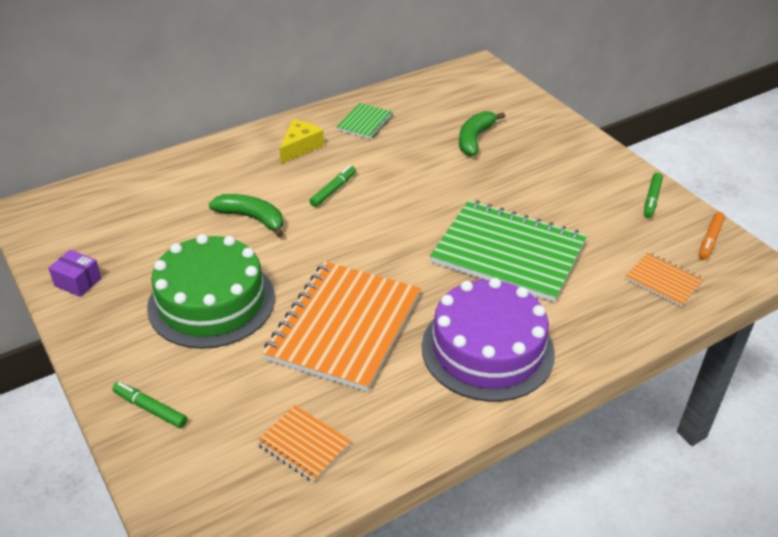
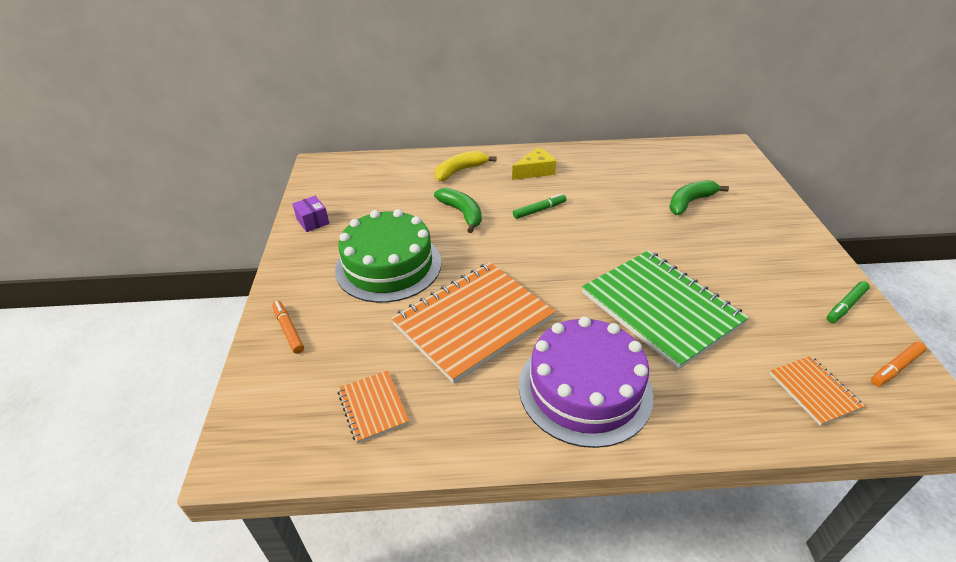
camera: 30 degrees right, 0 degrees up
green marker [112,382,187,428] -> orange marker [272,301,304,354]
green notebook [337,103,394,139] -> none
none -> yellow banana [435,151,496,181]

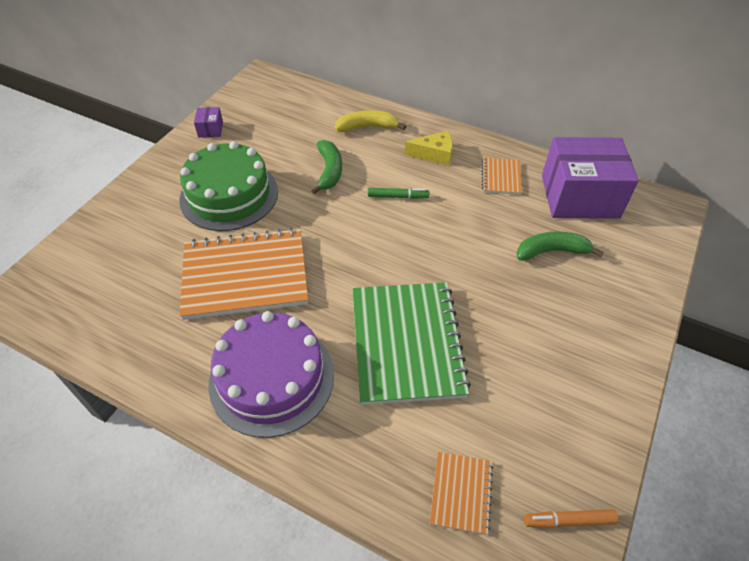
camera: 30 degrees right, 10 degrees up
orange marker [272,301,304,354] -> none
orange notebook [338,370,409,444] -> orange notebook moved to [482,157,522,195]
green marker [827,281,870,323] -> none
none -> purple box [542,137,639,219]

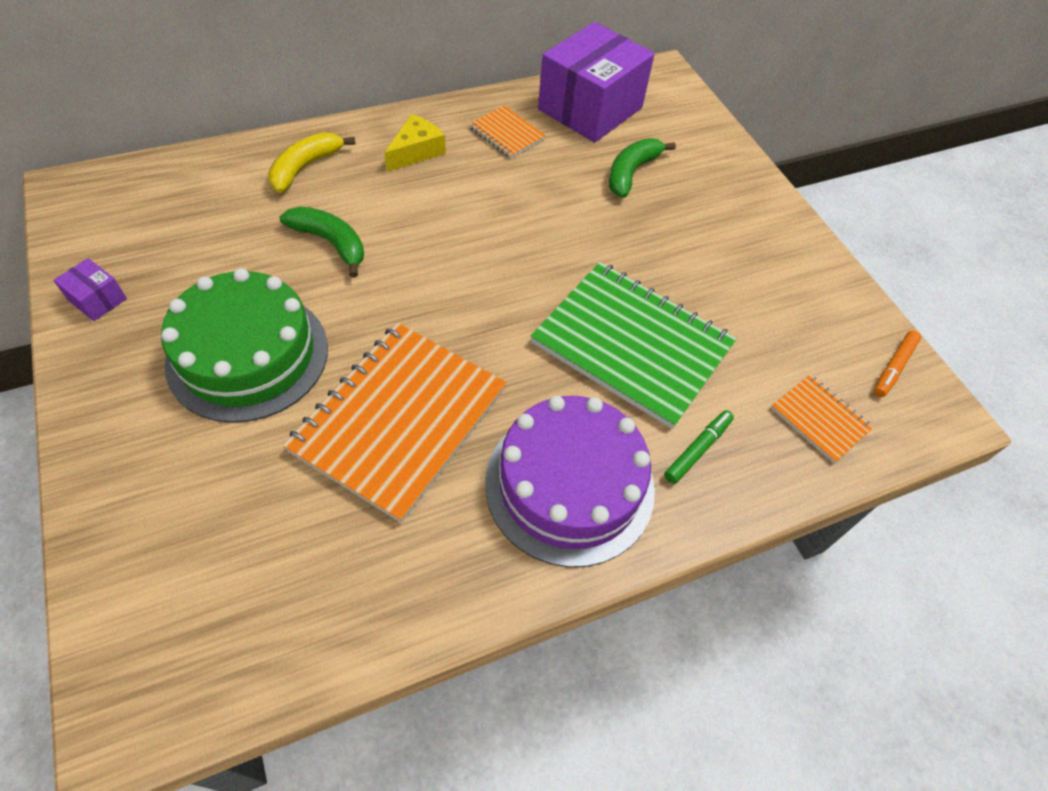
camera: 55 degrees left, 5 degrees up
green marker [368,188,429,199] -> green marker moved to [664,410,734,484]

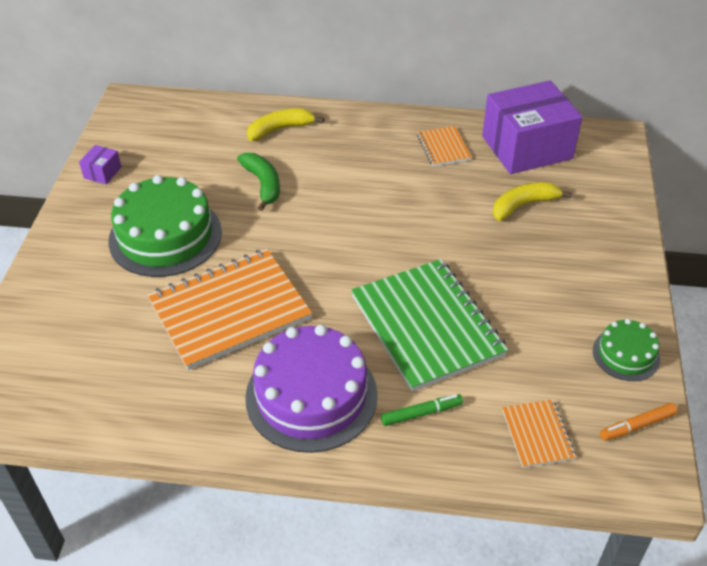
camera: 35 degrees right, 10 degrees down
purple box [53,258,127,321] -> purple box turned 45 degrees clockwise [79,145,122,184]
yellow cheese [384,114,446,172] -> none
green banana [609,138,676,198] -> yellow banana [493,182,573,221]
none -> green cake [593,319,660,381]

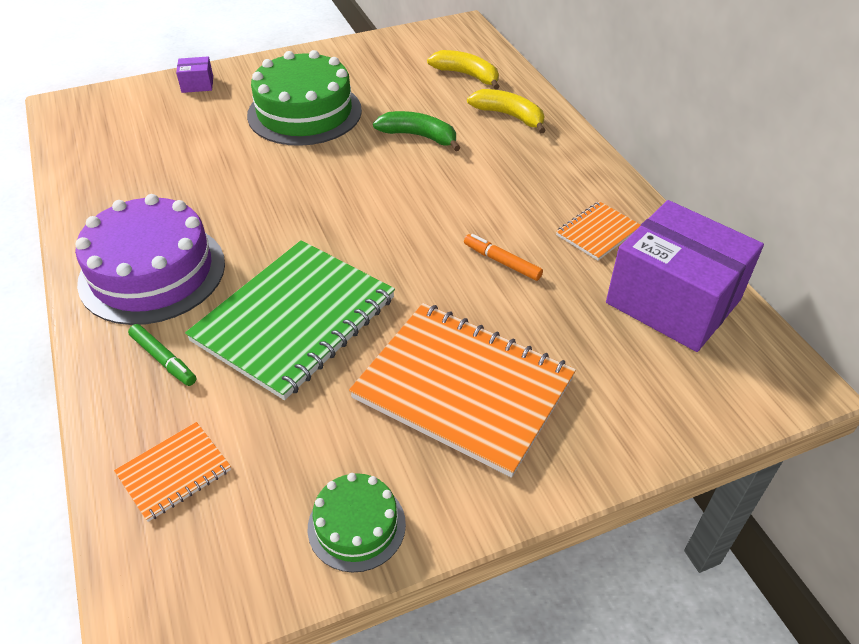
camera: 60 degrees right, 0 degrees up
purple box [79,145,122,184] -> purple box moved to [176,56,213,93]
orange notebook [148,249,312,370] -> orange notebook moved to [349,303,576,478]
green banana [237,153,280,211] -> green banana turned 105 degrees counterclockwise [373,111,461,151]
yellow banana [493,182,573,221] -> yellow banana moved to [427,50,500,90]
orange marker [600,403,678,441] -> orange marker moved to [464,234,543,281]

